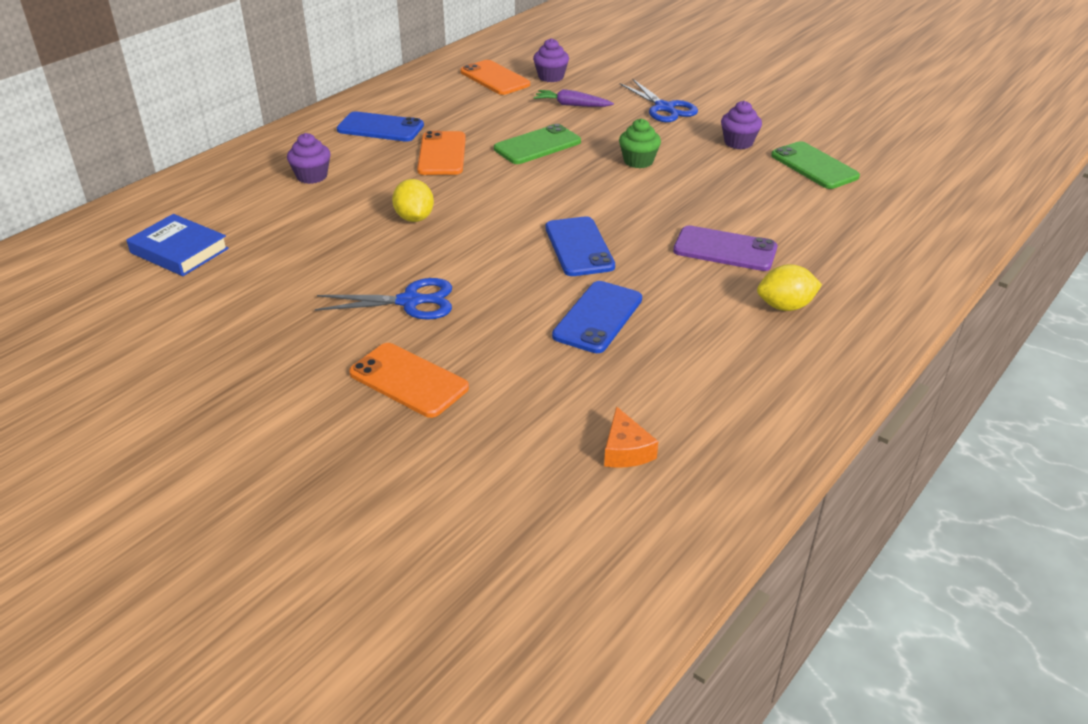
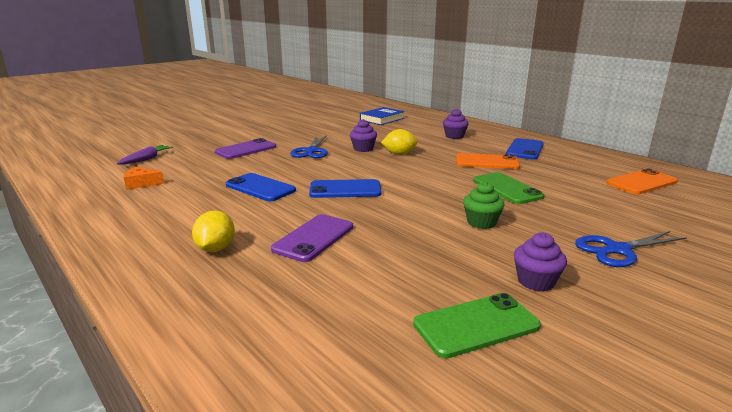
camera: 100 degrees right, 15 degrees down
orange phone [349,343,469,418] -> purple phone [215,138,276,159]
purple cupcake [533,38,569,82] -> purple cupcake moved to [350,119,377,152]
purple carrot [534,89,614,107] -> purple carrot moved to [117,145,173,165]

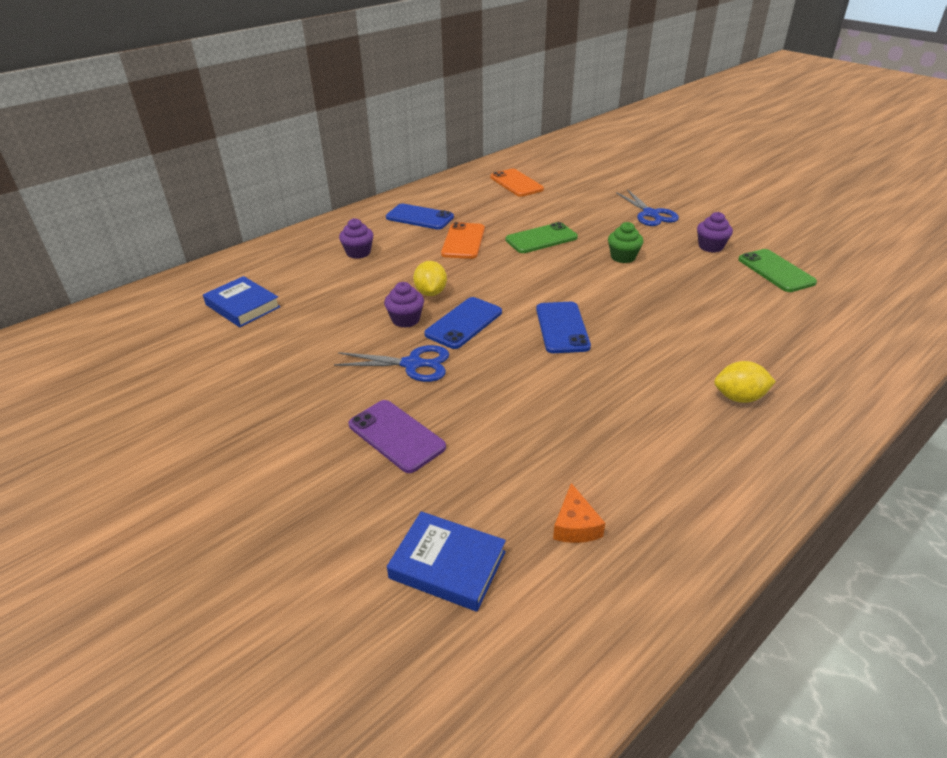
camera: 90 degrees left, 15 degrees up
purple carrot [117,145,173,165] -> blue book [387,511,506,612]
blue phone [226,173,296,201] -> blue phone moved to [424,297,502,349]
purple phone [271,214,353,262] -> none

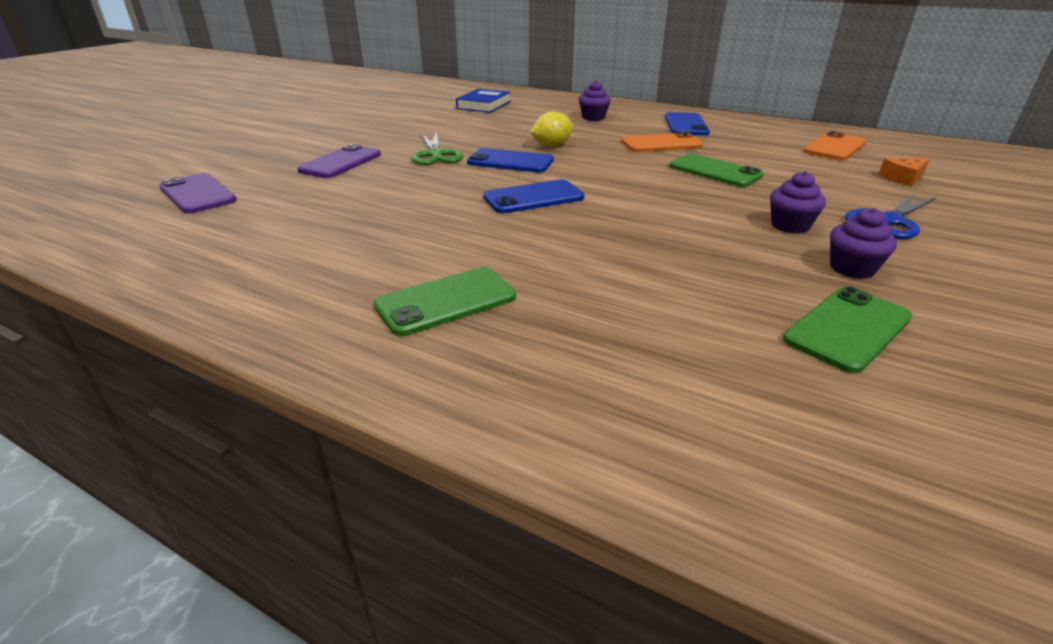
camera: 70 degrees right, 5 degrees down
blue scissors [334,345,449,382] -> green scissors [411,132,464,165]
purple cupcake [384,282,424,328] -> purple cupcake moved to [770,171,826,234]
blue book [387,511,506,612] -> purple phone [159,173,237,214]
orange cheese [553,483,605,543] -> orange cheese moved to [879,158,930,186]
green cupcake [608,222,643,263] -> none
yellow lemon [714,361,776,403] -> green phone [374,267,516,336]

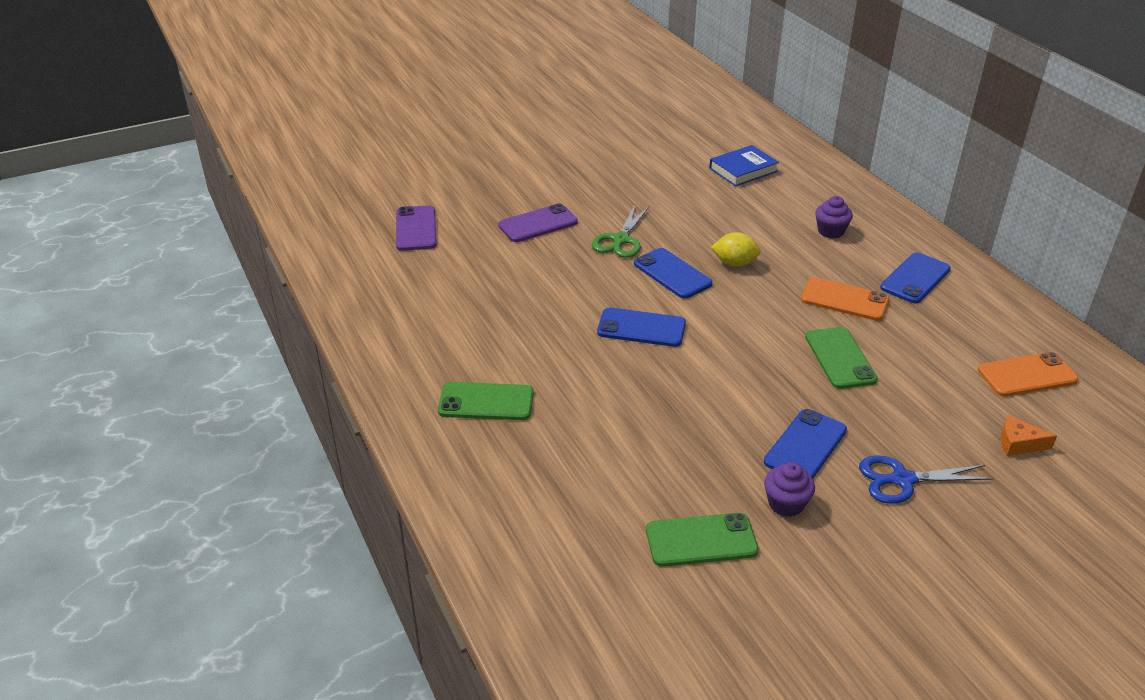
camera: 35 degrees right, 5 degrees up
purple cupcake [770,171,826,234] -> blue phone [764,409,847,478]

